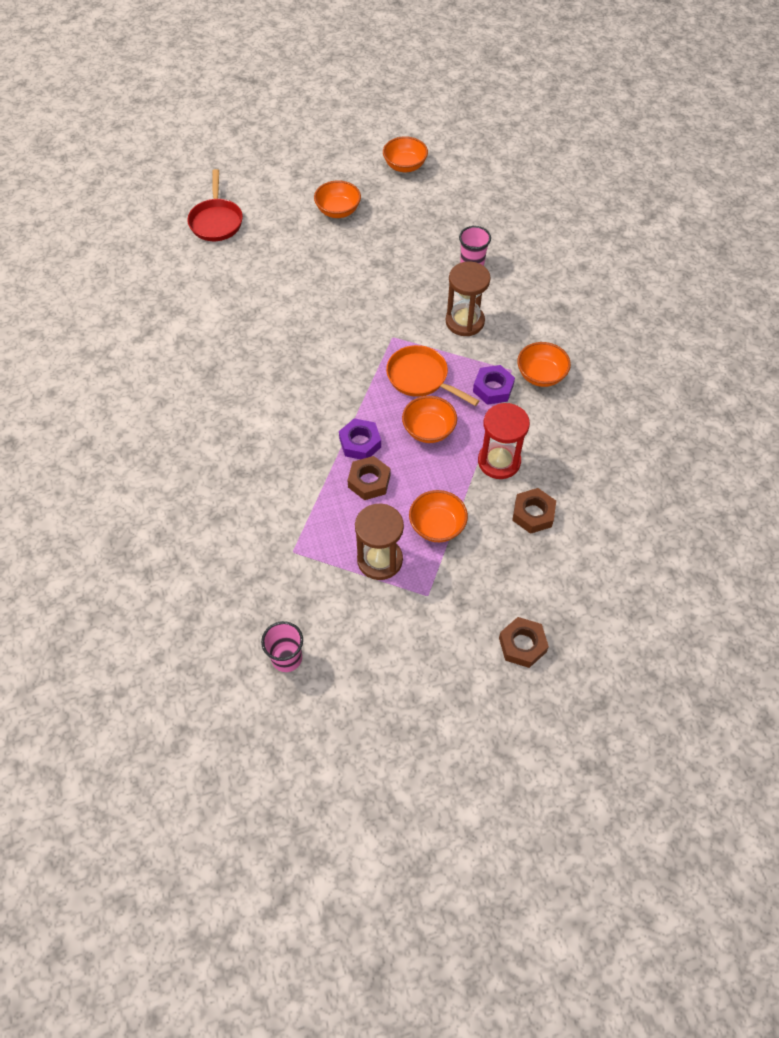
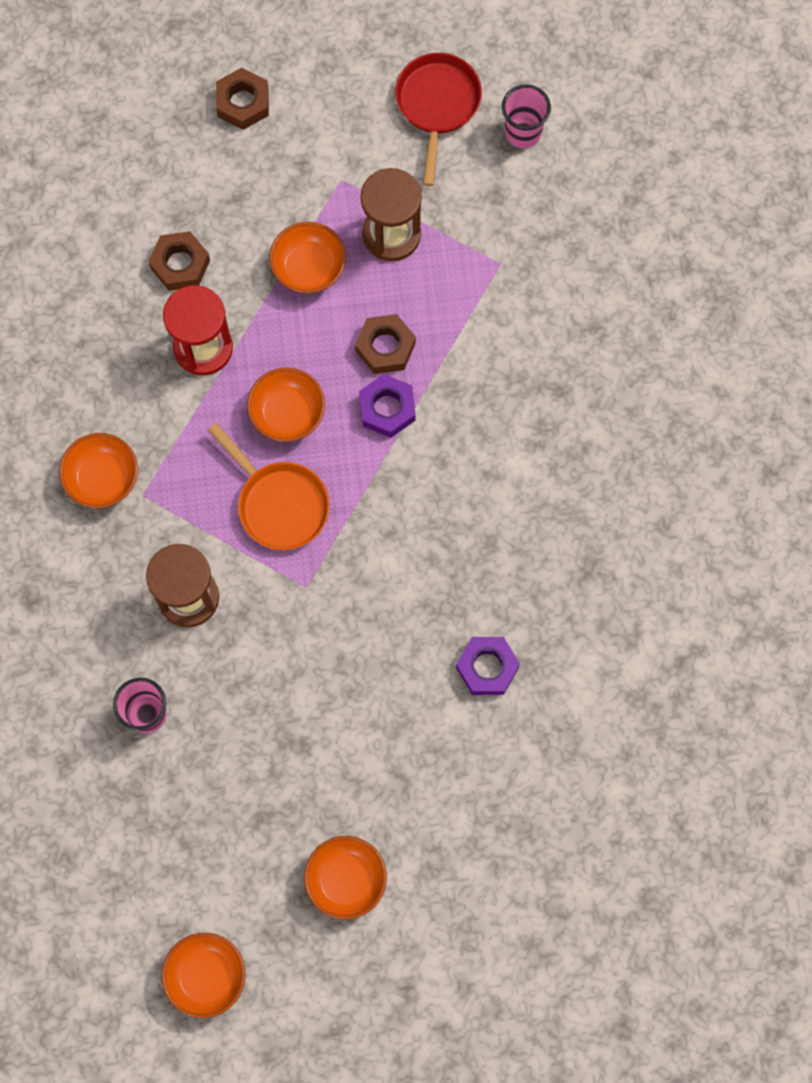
camera: 170 degrees left, 15 degrees up
red pan [187,169,243,241] -> red pan moved to [395,53,482,186]
purple nut [473,365,515,405] -> purple nut moved to [456,637,520,695]

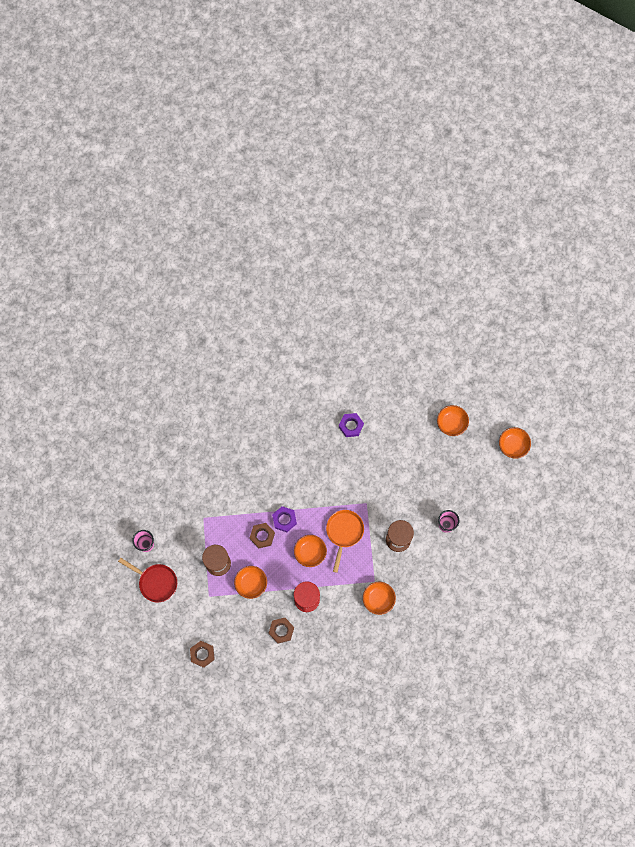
camera: 125 degrees left, 0 degrees up
red pan [395,53,482,186] -> red pan turned 120 degrees counterclockwise [118,558,177,603]

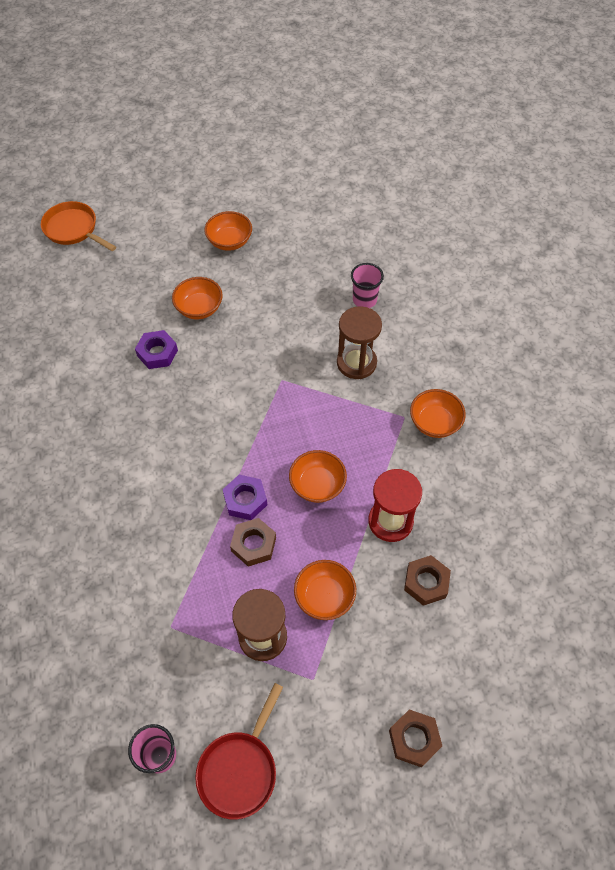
camera: 65 degrees left, 15 degrees down
red pan [118,558,177,603] -> red pan turned 150 degrees clockwise [195,683,283,820]
orange pan [326,510,364,573] -> orange pan moved to [41,201,116,251]
orange bowl [499,427,531,459] -> orange bowl moved to [172,277,223,319]

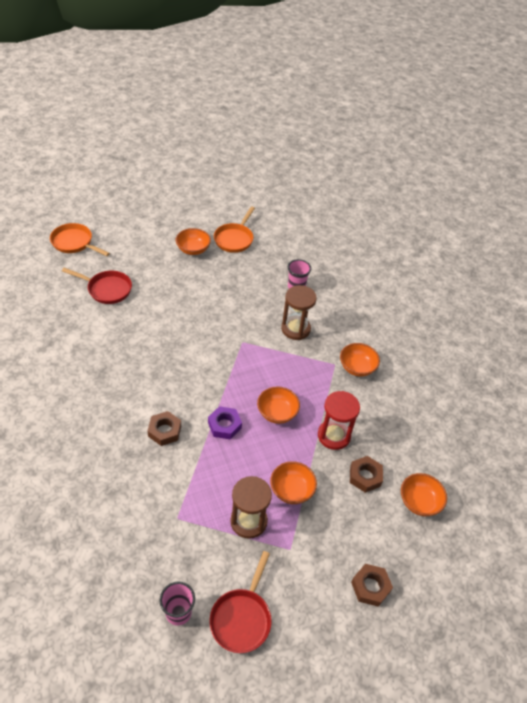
camera: 10 degrees left, 10 degrees down
purple nut [135,330,178,369] -> none
orange bowl [172,277,223,319] -> orange bowl moved to [401,473,447,516]
brown nut [230,518,276,567] -> brown nut moved to [147,411,181,446]
none -> red pan [62,268,132,304]
none -> orange pan [214,206,255,253]

